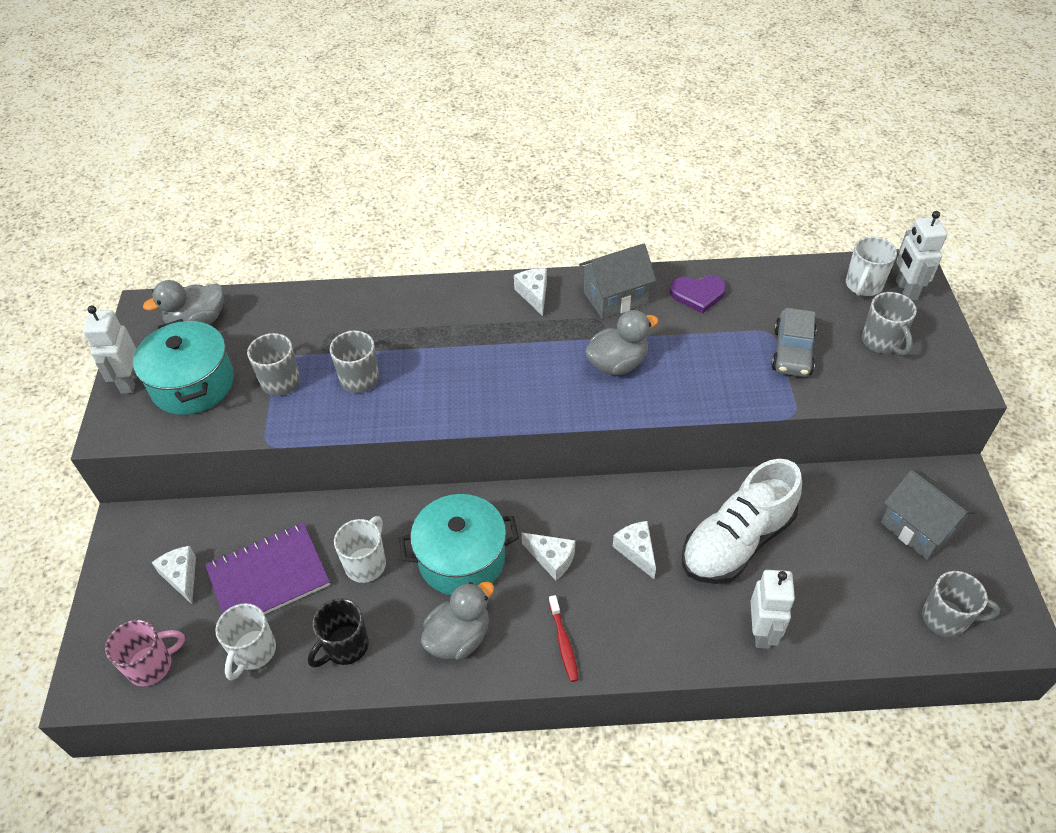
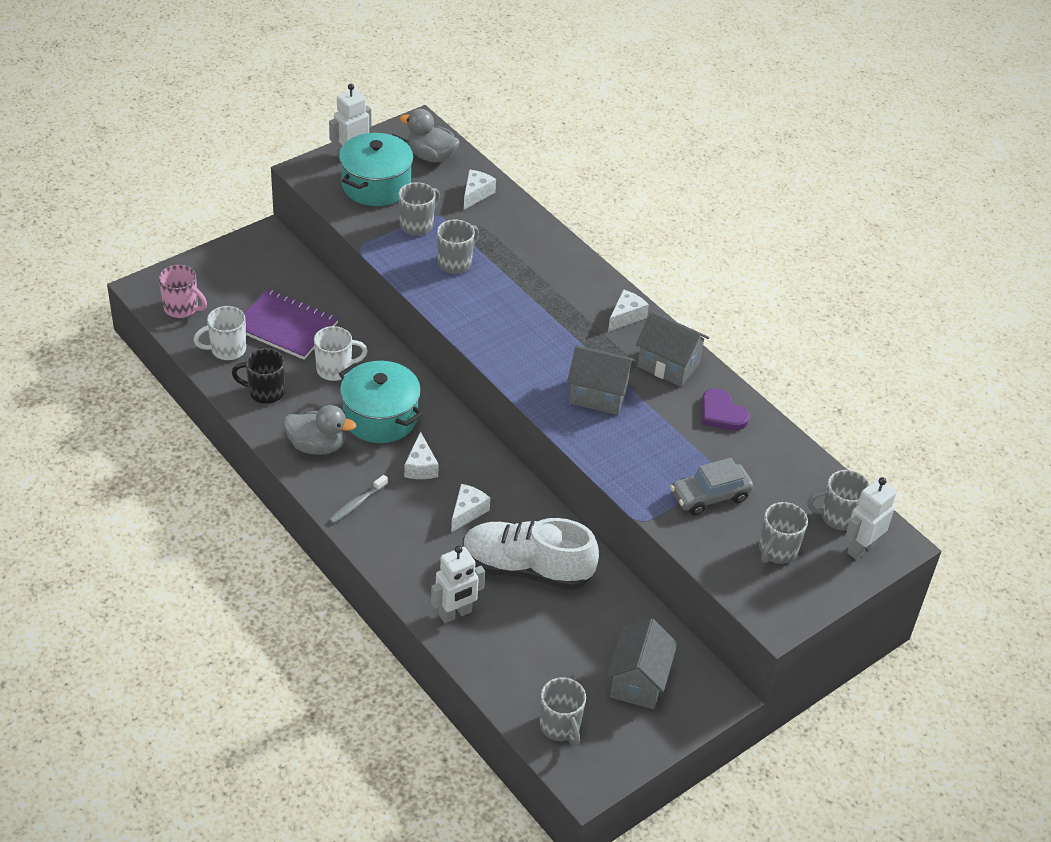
camera: 50 degrees right, 5 degrees down
white cheese [152,546,196,604] -> white cheese moved to [464,170,496,210]
red toothbrush [549,595,579,682] -> grey toothbrush [329,475,388,523]
grey duck [585,310,659,375] -> grey house [567,345,635,415]
white mug [846,237,897,296] -> grey mug [807,470,870,530]

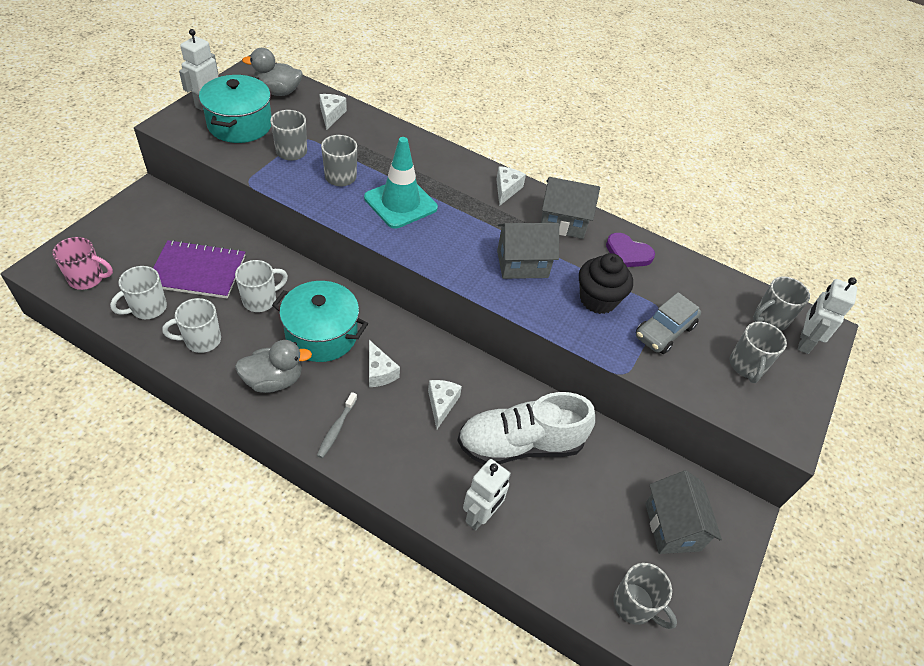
camera: 25 degrees left, 5 degrees up
black mug [232,348,285,404] -> white mug [162,298,221,353]
none -> turquoise traffic cone [364,137,438,229]
none -> black cupcake [579,253,633,314]

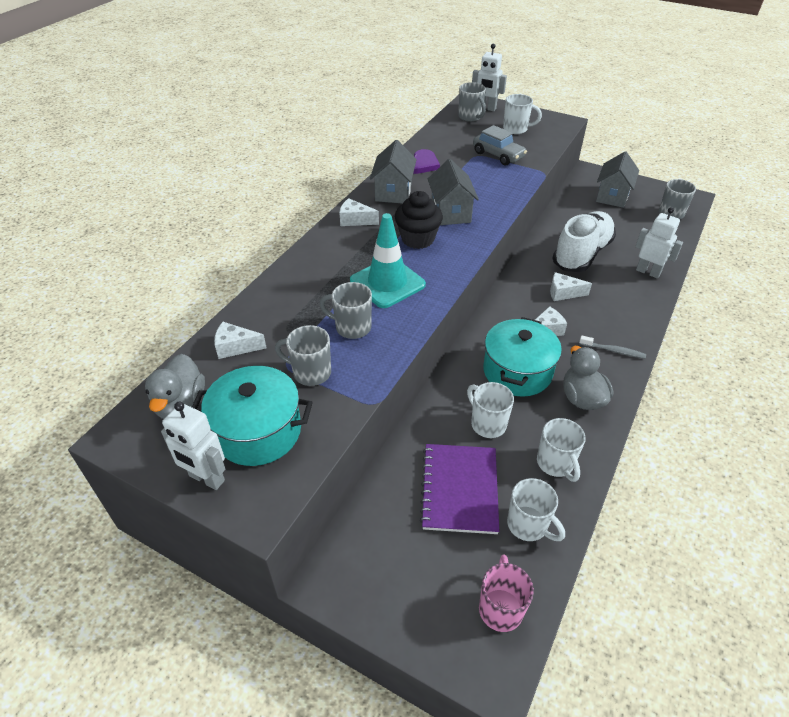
camera: 85 degrees left, 5 degrees down
white shoe [457,392,595,464] -> white shoe turned 135 degrees counterclockwise [552,211,616,272]
black cupcake [579,253,633,314] -> black cupcake moved to [395,191,443,249]
grey house [645,470,722,554] -> grey house turned 60 degrees counterclockwise [596,151,639,208]
grey mug [730,322,787,383] -> white mug [503,94,542,134]

